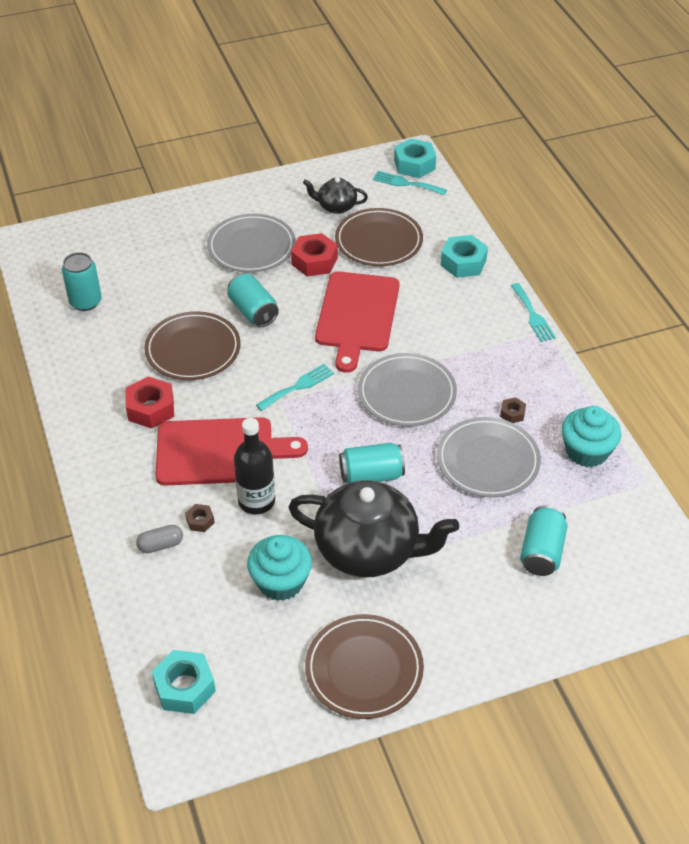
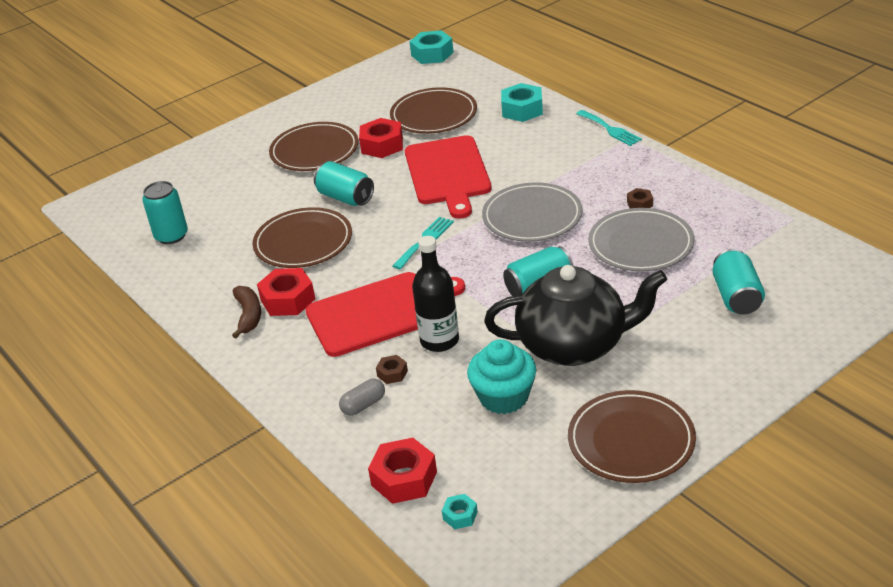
camera: 15 degrees left, 10 degrees down
turquoise nut [152,650,216,714] -> turquoise nut [442,494,478,529], size x0.51
grey plate [207,214,296,273] -> brown plate [269,122,359,171]
black teapot [303,177,368,214] -> none
turquoise fork [373,171,447,195] -> none
turquoise cupcake [562,406,621,467] -> none
none -> brown banana [232,286,261,338]
none -> red nut [368,438,437,504]

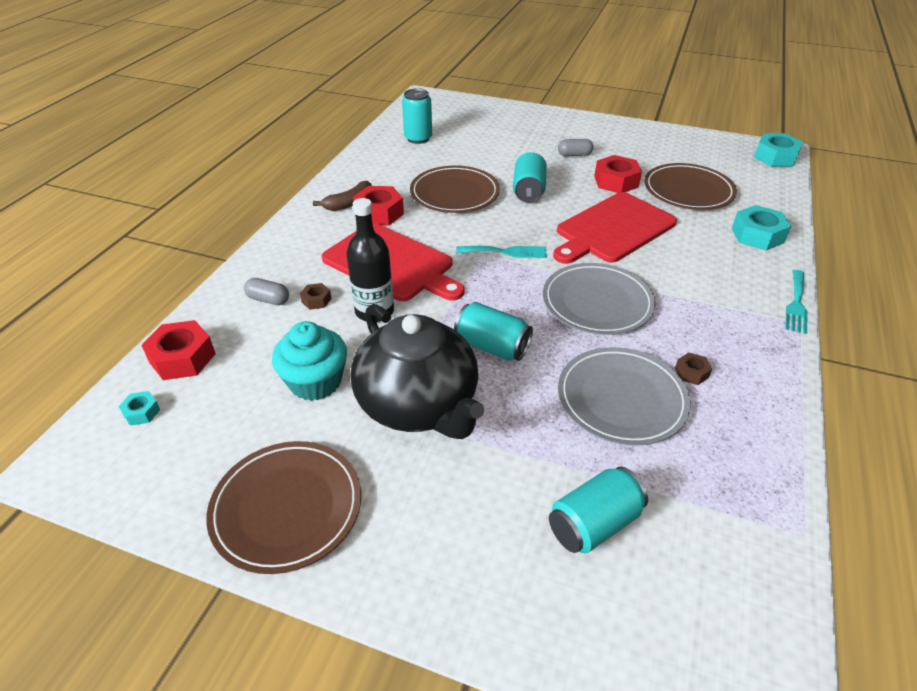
camera: 55 degrees right, 5 degrees up
brown plate [269,122,359,171] -> grey capsule [558,139,593,156]

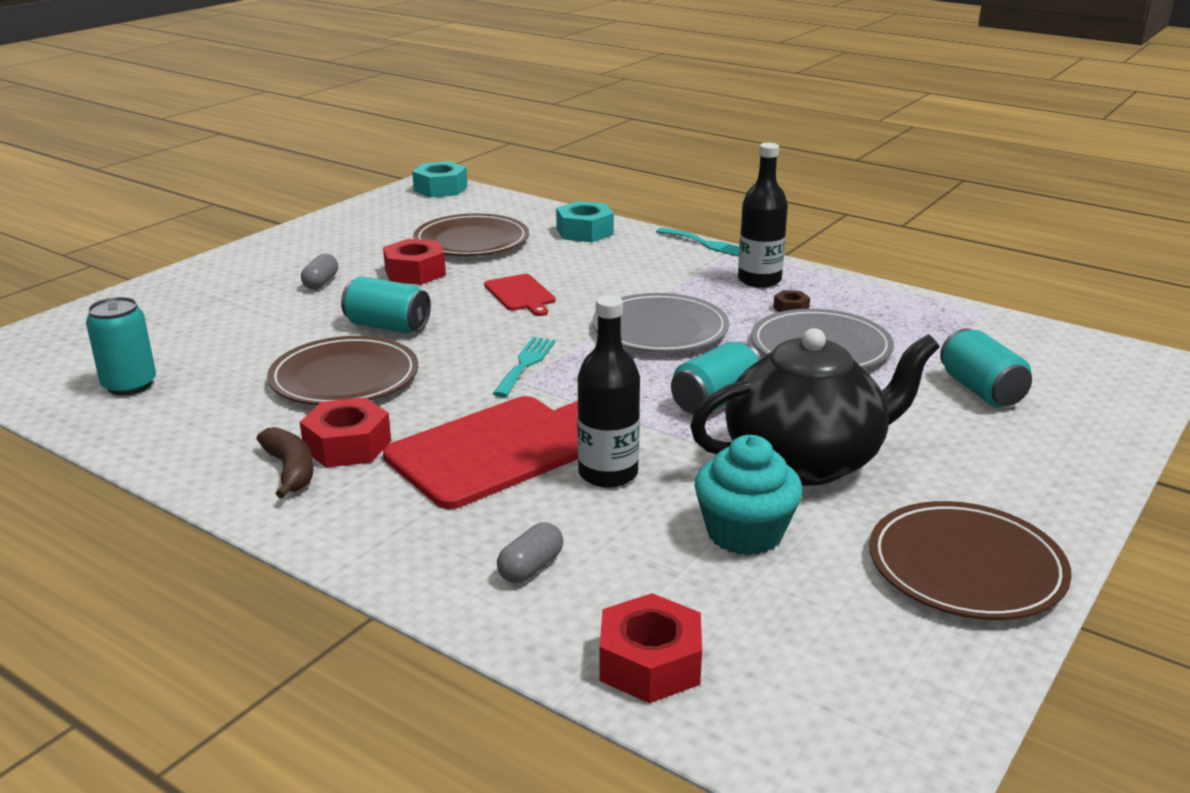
camera: 75 degrees left, 15 degrees down
turquoise nut [118,391,160,426] -> none
brown nut [300,283,332,310] -> none
red cutting board [553,192,677,264] -> red cutting board [484,274,555,316], size x0.51
none -> black bottle [738,143,788,288]

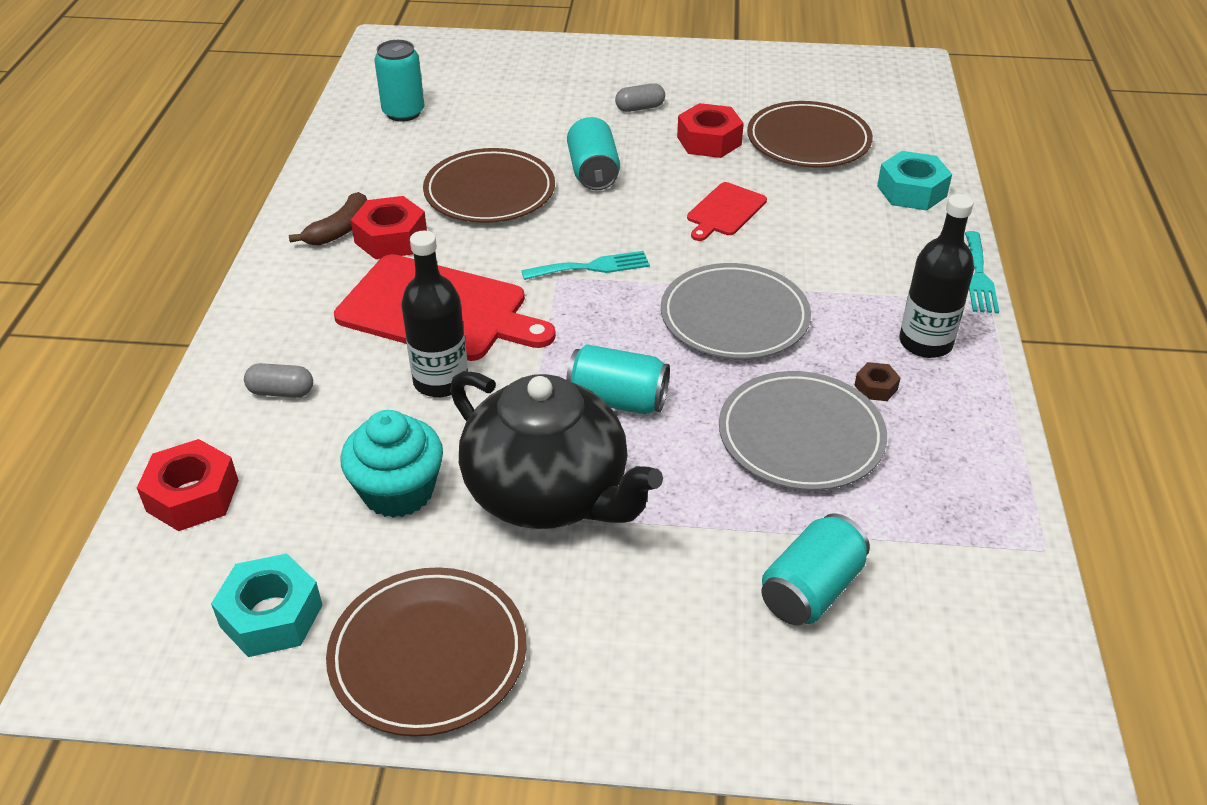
camera: 60 degrees right, 15 degrees up
turquoise nut [412,161,467,198] -> turquoise nut moved to [211,553,322,657]

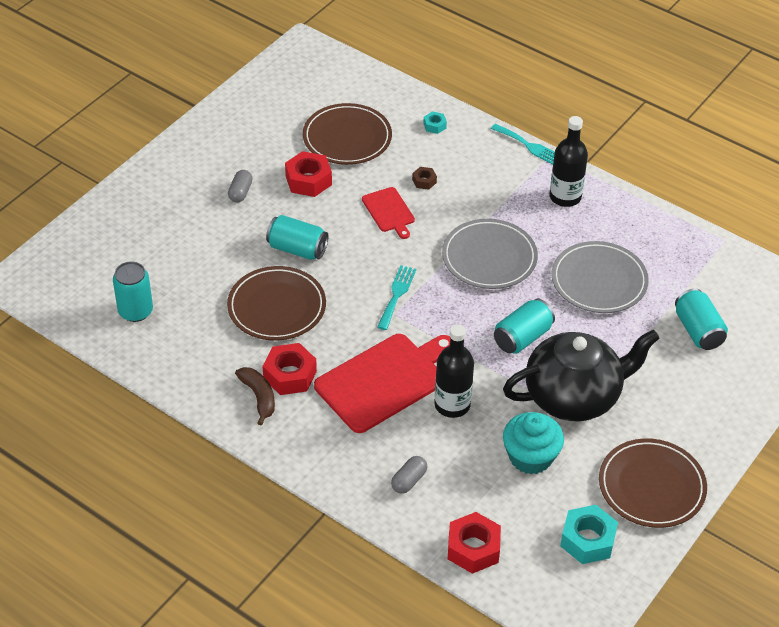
camera: 60 degrees left, 5 degrees up
brown nut [854,362,900,401] -> brown nut moved to [412,167,437,190]
turquoise nut [877,151,952,211] -> turquoise nut [423,111,447,134], size x0.51

